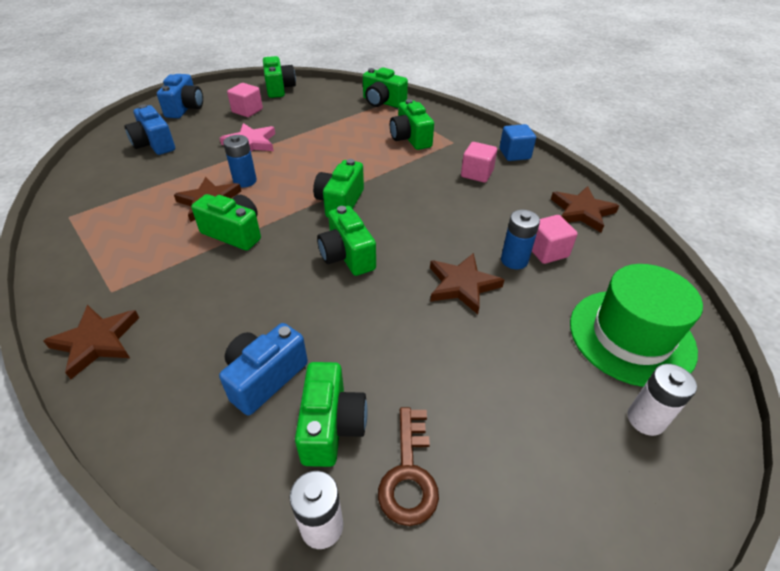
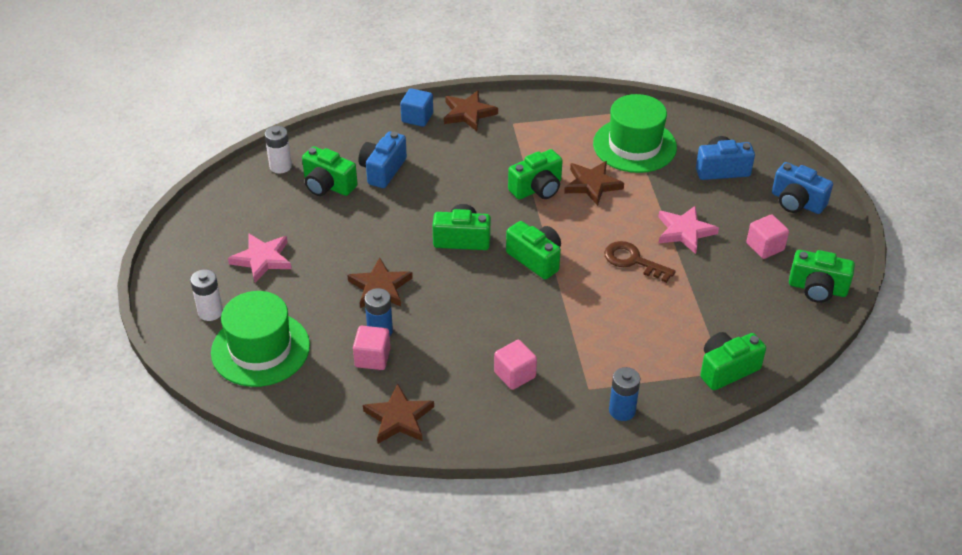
camera: 120 degrees right, 0 degrees up
blue camera [219,323,308,415] -> blue camera turned 135 degrees counterclockwise [358,132,407,188]
blue battery [223,135,257,187] -> blue battery moved to [609,367,640,421]
brown key [378,407,439,526] -> brown key moved to [604,241,676,283]
green camera [390,99,434,150] -> none
blue cube [500,124,536,161] -> blue cube moved to [400,88,433,127]
none -> pink star [228,233,292,283]
none -> green hat [593,94,677,173]

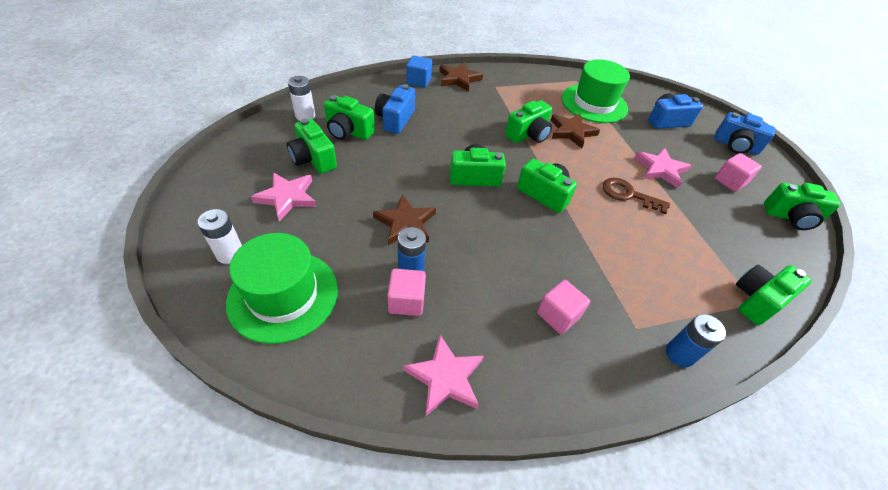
camera: 10 degrees left, 5 degrees up
brown star [363,383,434,444] -> pink star [404,335,484,417]
none -> green camera [287,119,337,174]

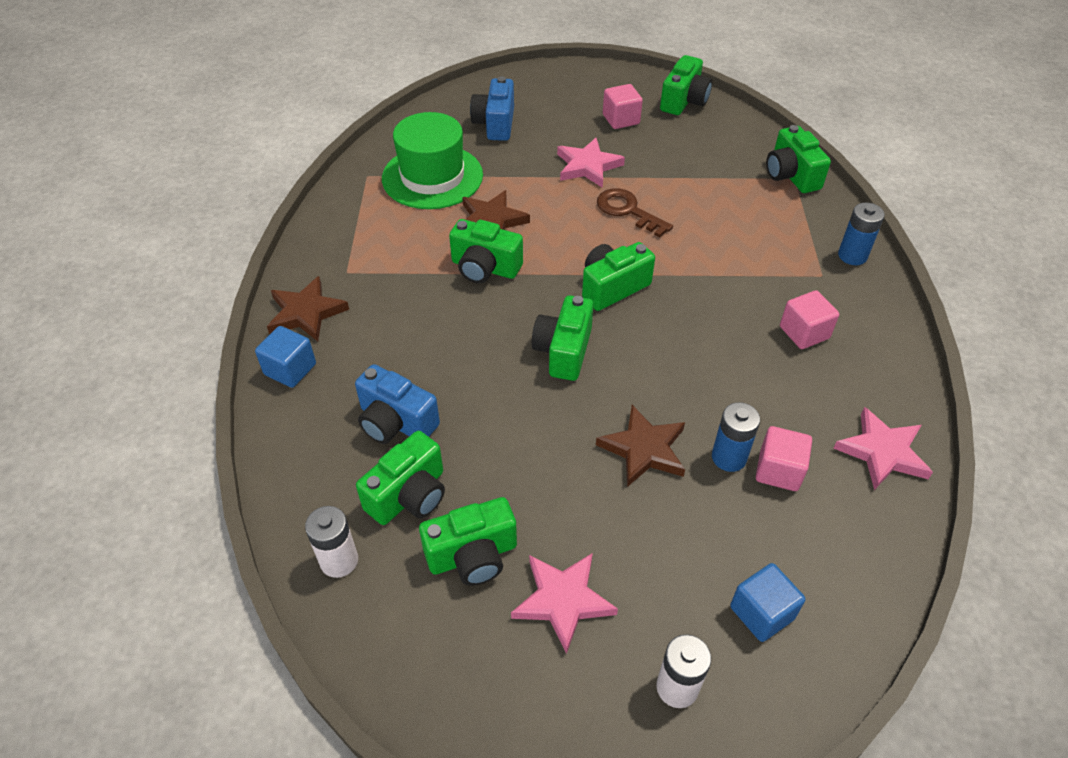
camera: 70 degrees left, 0 degrees up
green hat [226,233,338,344] -> blue cube [730,563,805,642]
green camera [505,100,552,143] -> green camera turned 135 degrees clockwise [449,219,523,283]
brown key [603,177,670,214] -> brown key turned 90 degrees clockwise [597,188,673,237]
blue camera [714,112,775,155] -> none

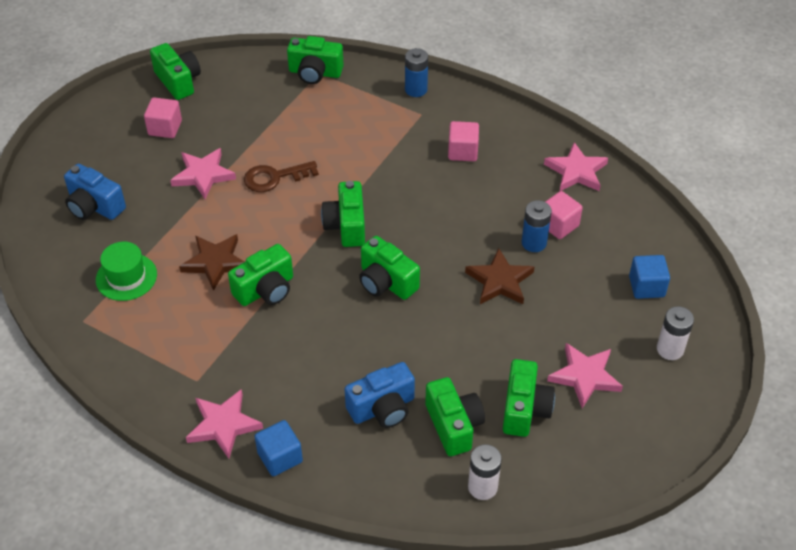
camera: 60 degrees left, 0 degrees up
brown star [267,276,349,341] -> pink star [186,389,263,459]
green hat [382,112,483,209] -> green hat [96,242,157,301], size x0.61

